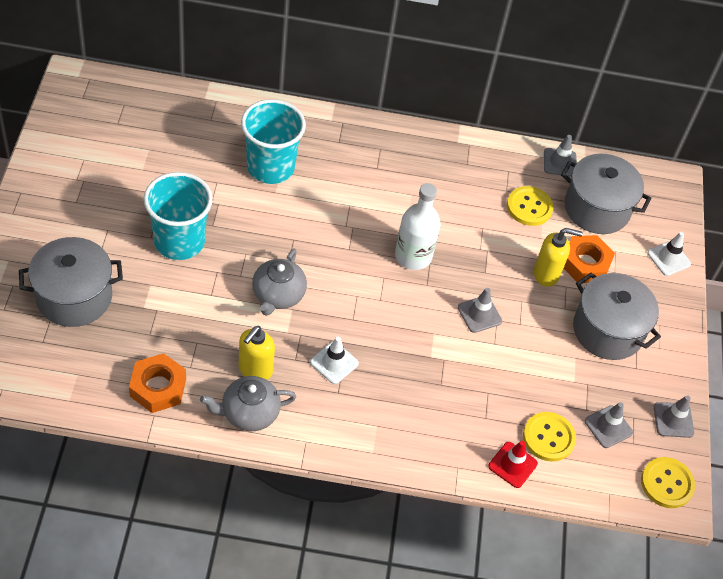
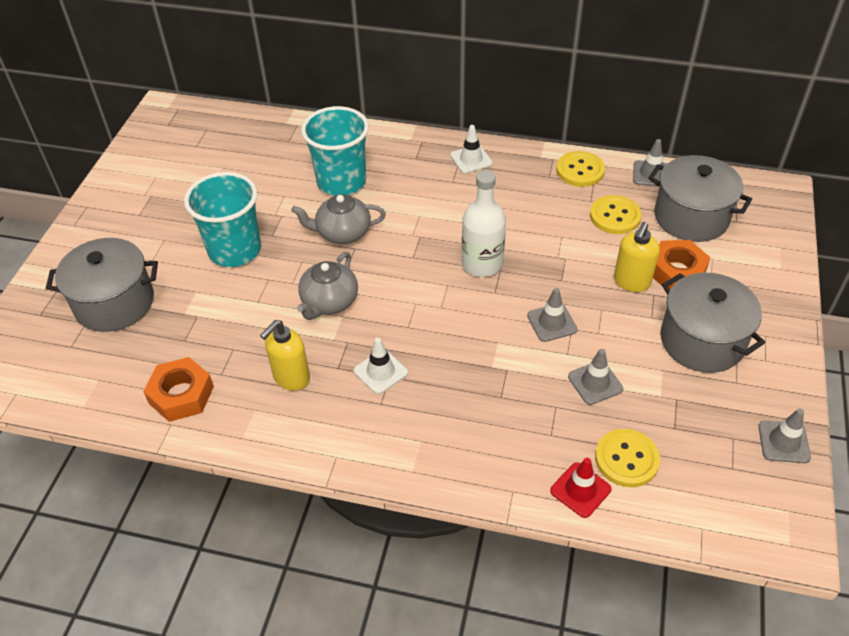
camera: 15 degrees right, 5 degrees down
grey teapot [200,376,296,431] -> grey teapot moved to [291,194,386,244]
yellow soap dispenser [534,228,583,287] -> yellow soap dispenser turned 105 degrees clockwise [614,222,660,292]
grey traffic cone [585,402,633,448] -> grey traffic cone moved to [568,349,623,405]
yellow button [641,457,695,508] -> yellow button moved to [556,151,605,187]
white traffic cone [647,232,691,276] -> white traffic cone moved to [450,125,493,174]

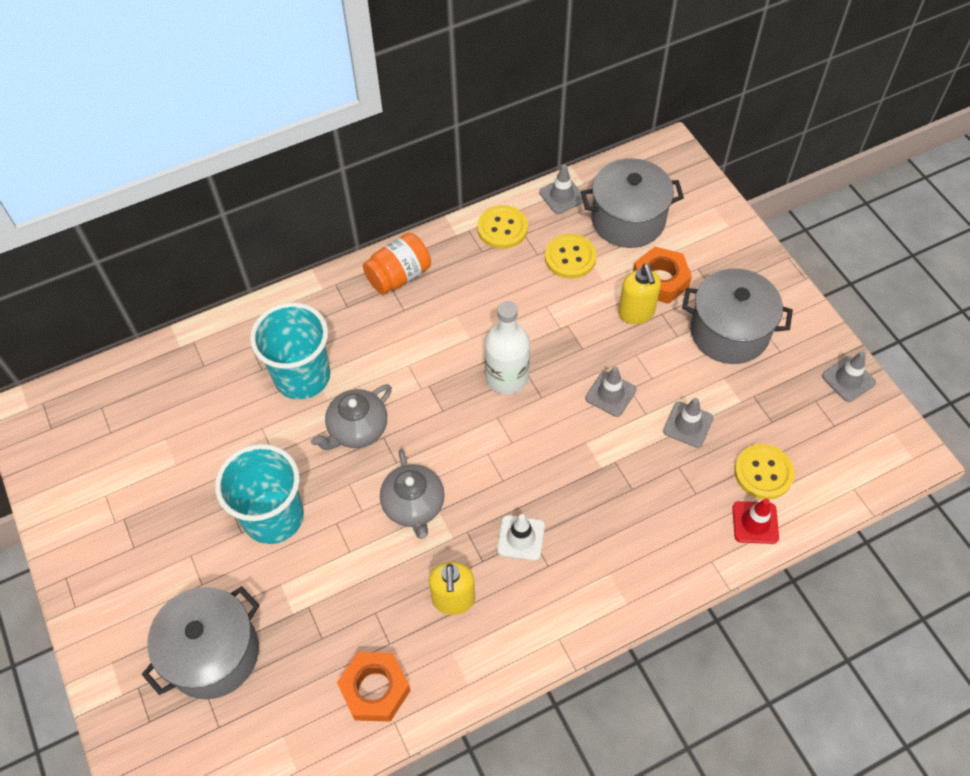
camera: 40 degrees left, 10 degrees up
white traffic cone [450,125,493,174] -> orange jar [363,233,431,294]

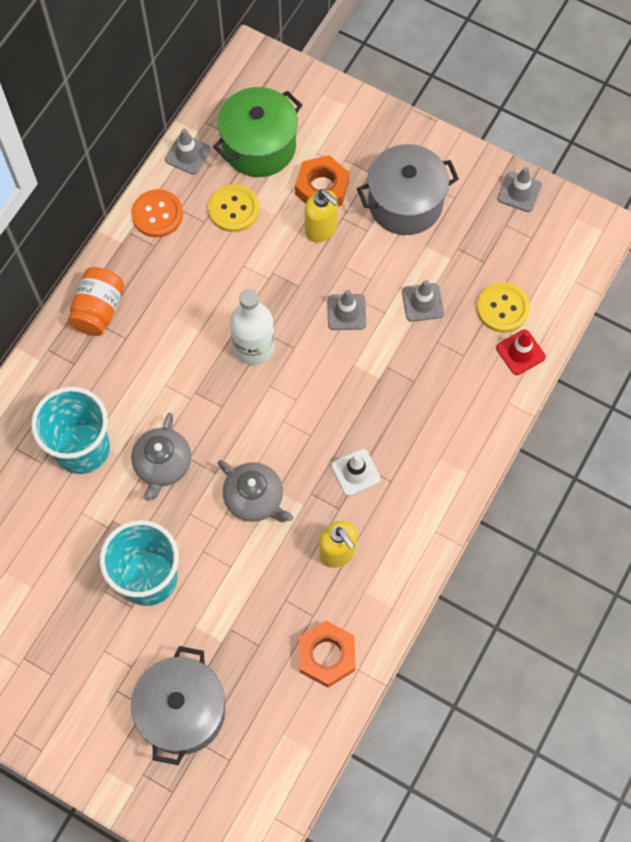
camera: 35 degrees left, 10 degrees up
yellow button [477,205,528,249] -> orange button [131,189,183,237]
grey pot [581,158,684,248] -> green pot [213,87,302,177]

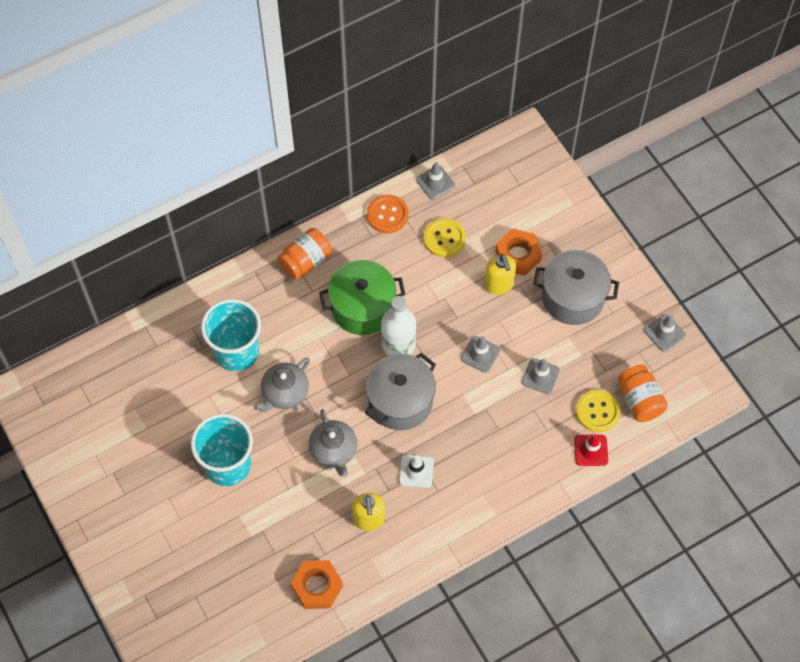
camera: 30 degrees right, 5 degrees down
grey pot [131,646,225,765] -> grey pot moved to [365,353,436,430]
green pot [213,87,302,177] -> green pot moved to [319,260,405,335]
none -> orange jar [618,365,668,422]

